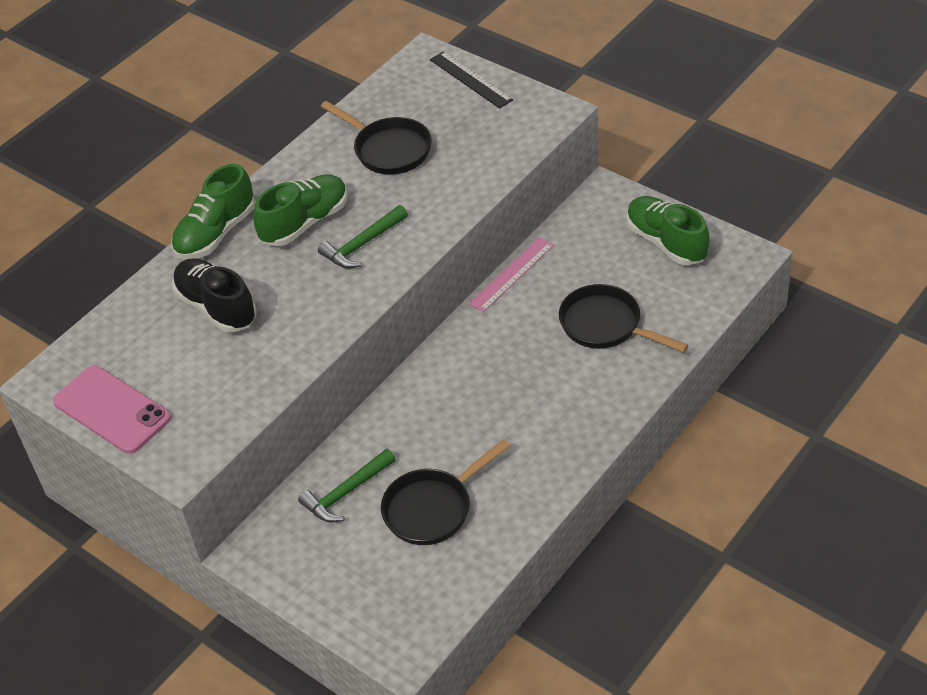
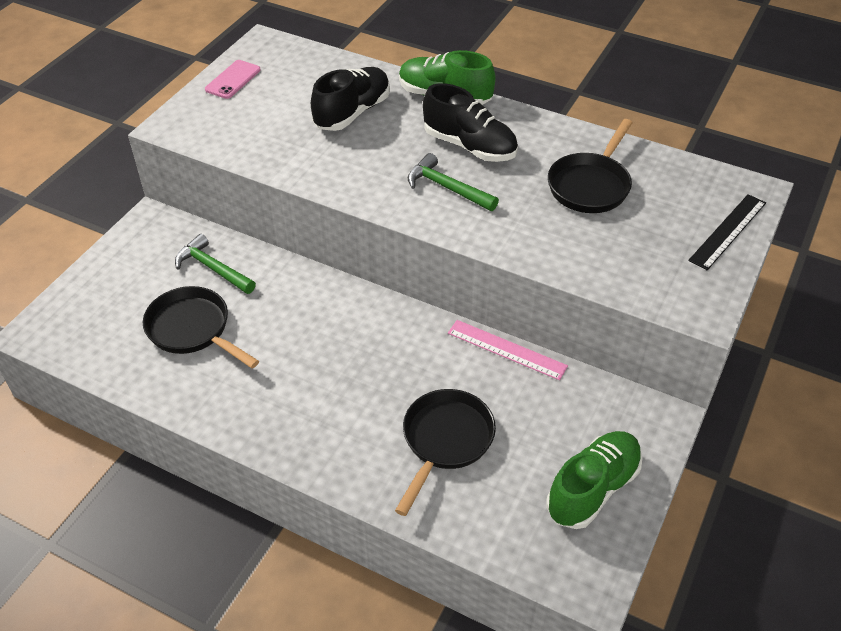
camera: 75 degrees right, 0 degrees up
pink phone [53,366,171,454] -> pink phone [205,60,261,99], size x0.61
green shoe [253,174,347,246] -> black shoe [423,83,518,162]

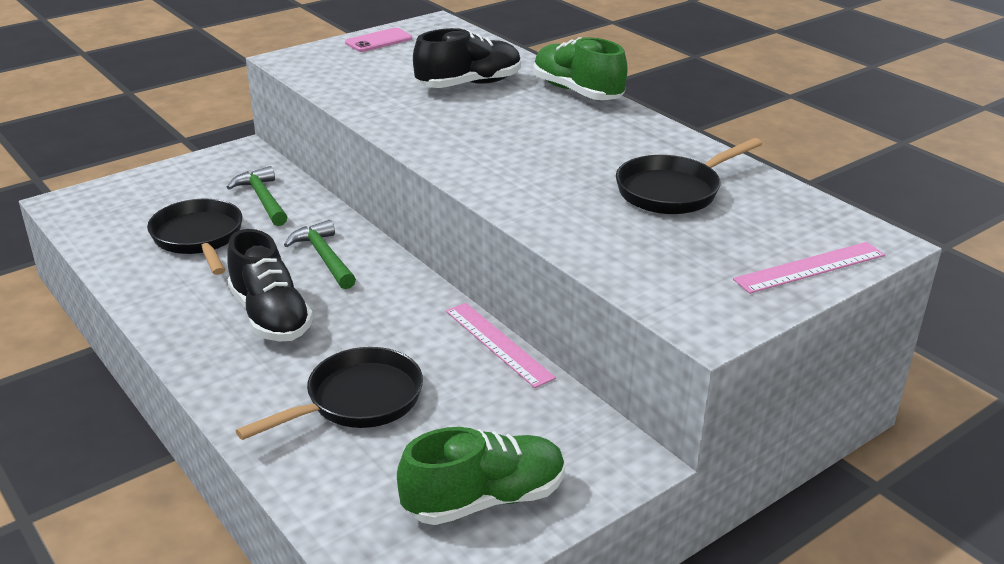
camera: 25 degrees right, 15 degrees down
green hammer [408,153,499,211] -> green hammer moved to [284,220,356,289]
black shoe [423,83,518,162] -> black shoe moved to [227,229,313,342]
black ruler [688,194,766,270] -> pink ruler [733,242,885,294]

